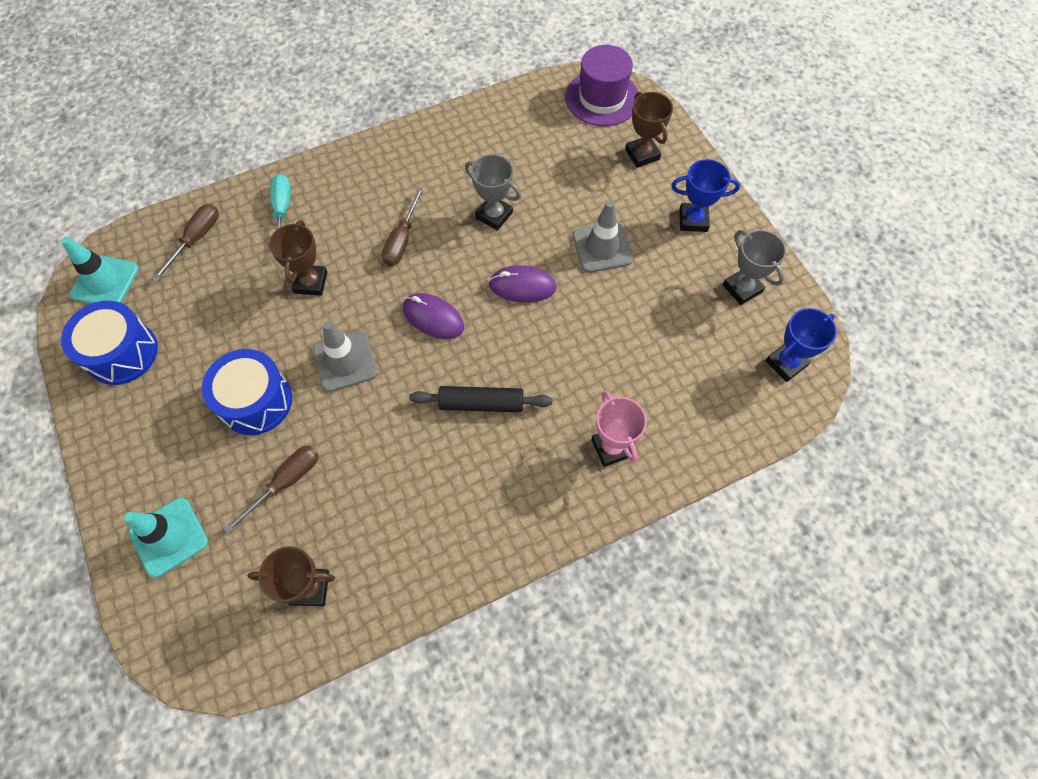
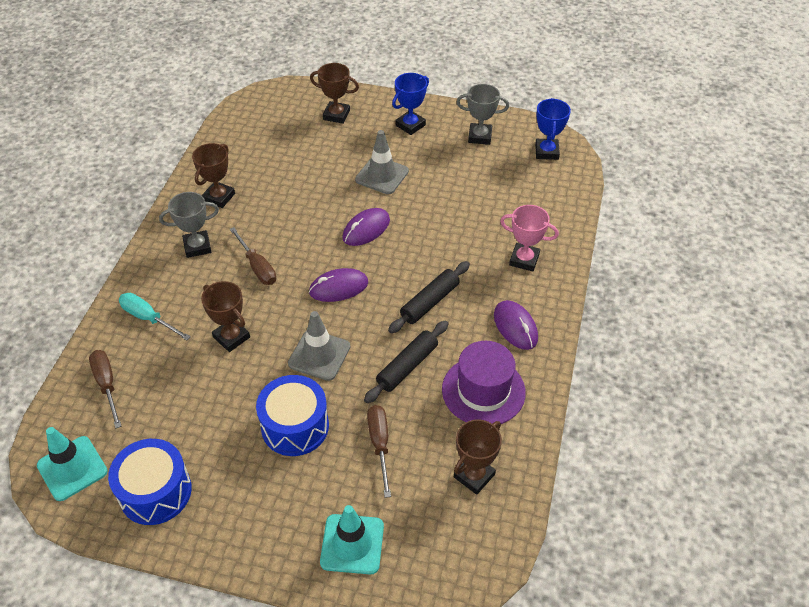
camera: 50 degrees left, 15 degrees down
grey trophy [465,154,521,231] -> grey trophy moved to [159,192,219,258]
purple hat [565,45,638,126] -> purple hat moved to [442,341,526,424]
none -> brown trophy [192,143,235,208]
none -> black rolling pin [364,321,448,403]
none -> purple mouse [494,300,538,350]

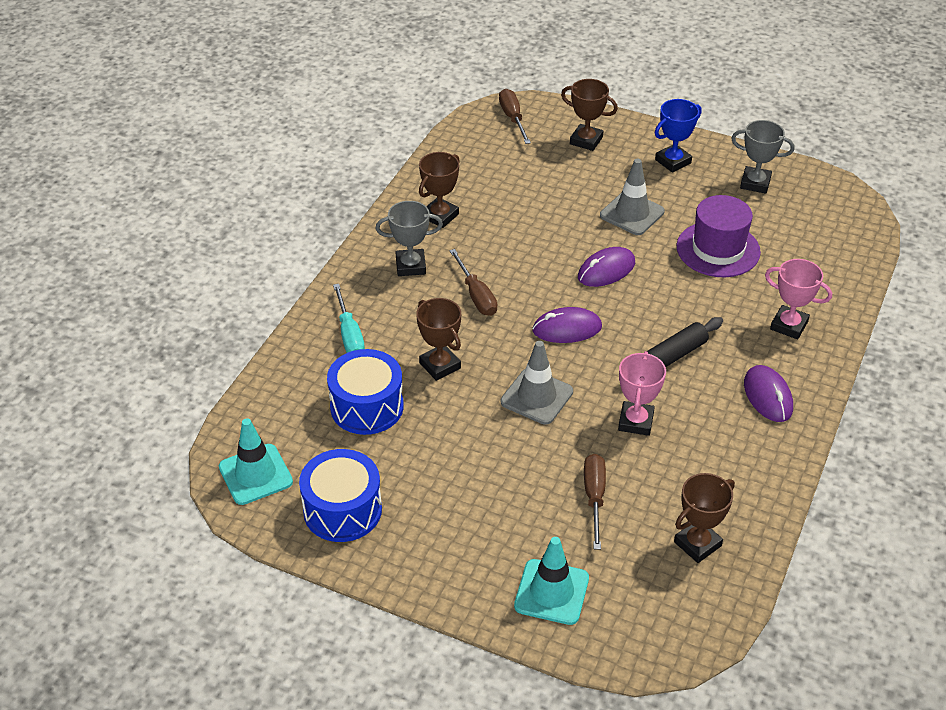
camera: 10 degrees right, 5 degrees down
brown screwdriver [89,350,122,428] -> brown screwdriver moved to [499,89,531,144]
turquoise screwdriver [119,293,191,340] -> turquoise screwdriver turned 150 degrees counterclockwise [333,284,365,353]
blue drum [256,375,329,456] -> blue drum moved to [327,349,404,435]
black rolling pin [364,321,448,403] -> pink trophy [618,351,666,436]
purple hat [442,341,526,424] -> purple hat moved to [677,195,761,277]
blue trophy [535,98,571,160] -> none

